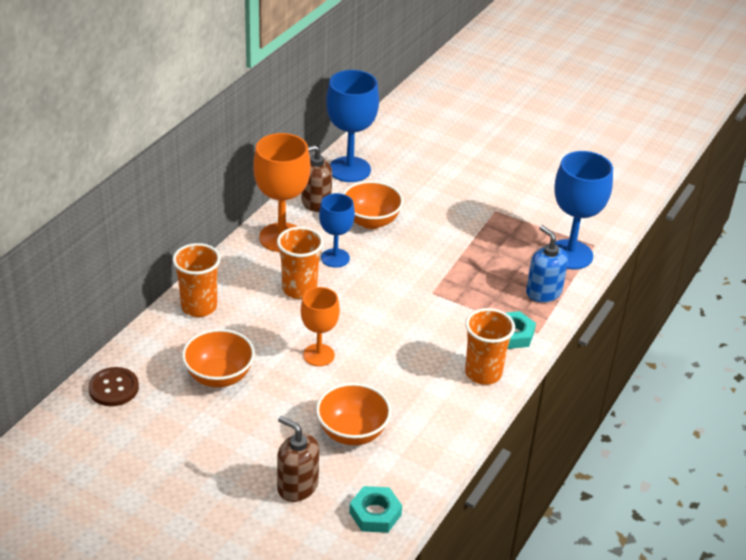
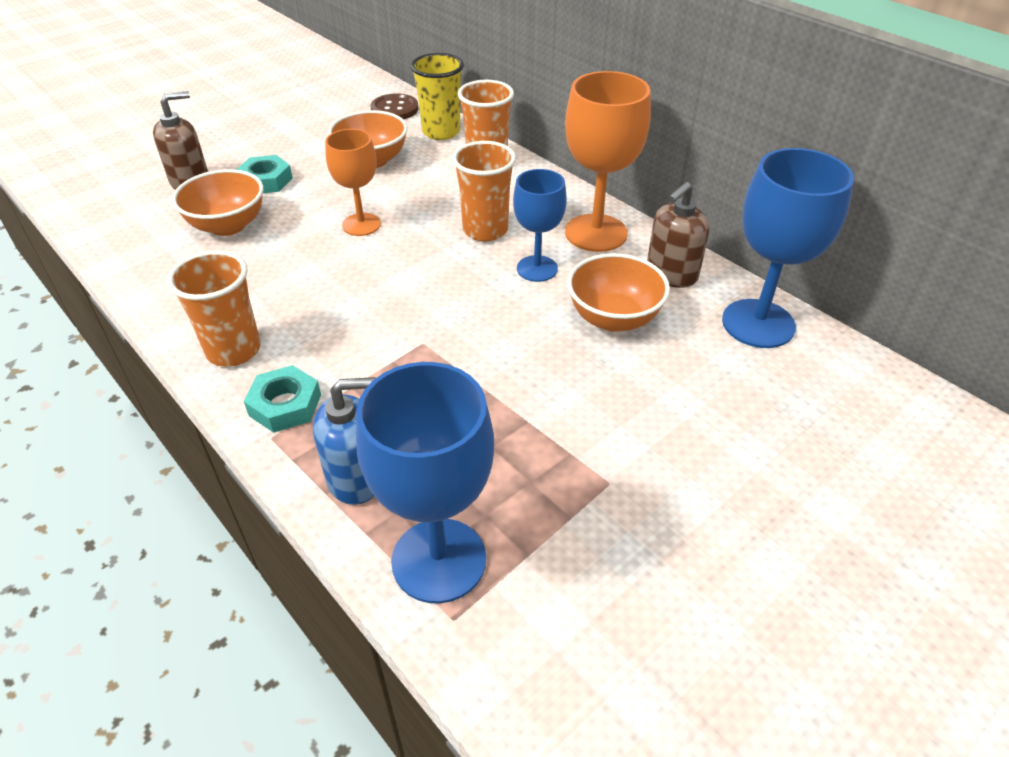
camera: 110 degrees right, 5 degrees up
brown soap dispenser [301,145,332,212] -> brown soap dispenser turned 135 degrees counterclockwise [647,182,710,288]
turquoise nut [349,486,402,533] -> turquoise nut moved to [236,155,293,193]
none -> yellow cup [411,53,464,140]

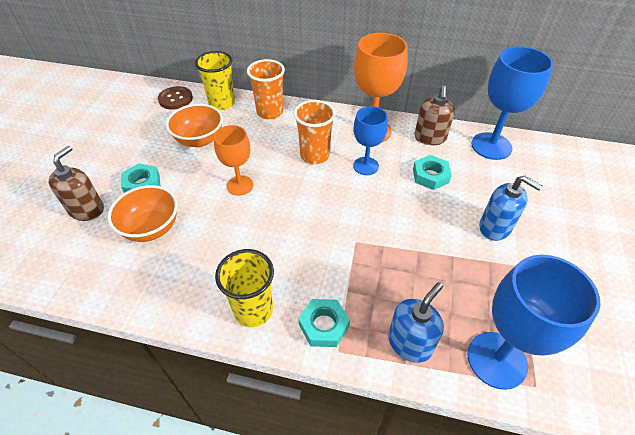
camera: 35 degrees left, 5 degrees up
orange cup [167,250,261,367] -> yellow cup [215,249,274,327]
orange bowl [567,253,670,332] -> turquoise nut [413,155,452,190]
none -> blue soap dispenser [479,176,543,241]

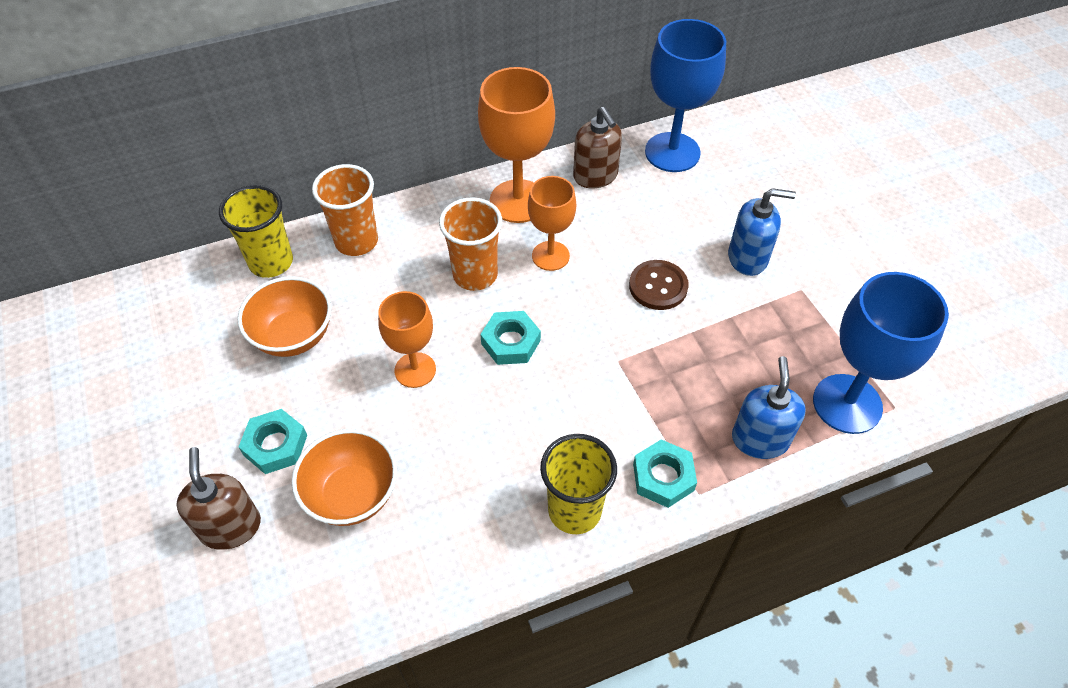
camera: 35 degrees left, 5 degrees up
brown button [158,86,193,110] -> brown button moved to [629,260,689,310]
blue goblet [353,106,388,175] -> orange goblet [528,176,576,271]
turquoise nut [413,155,452,190] -> turquoise nut moved to [480,311,541,365]

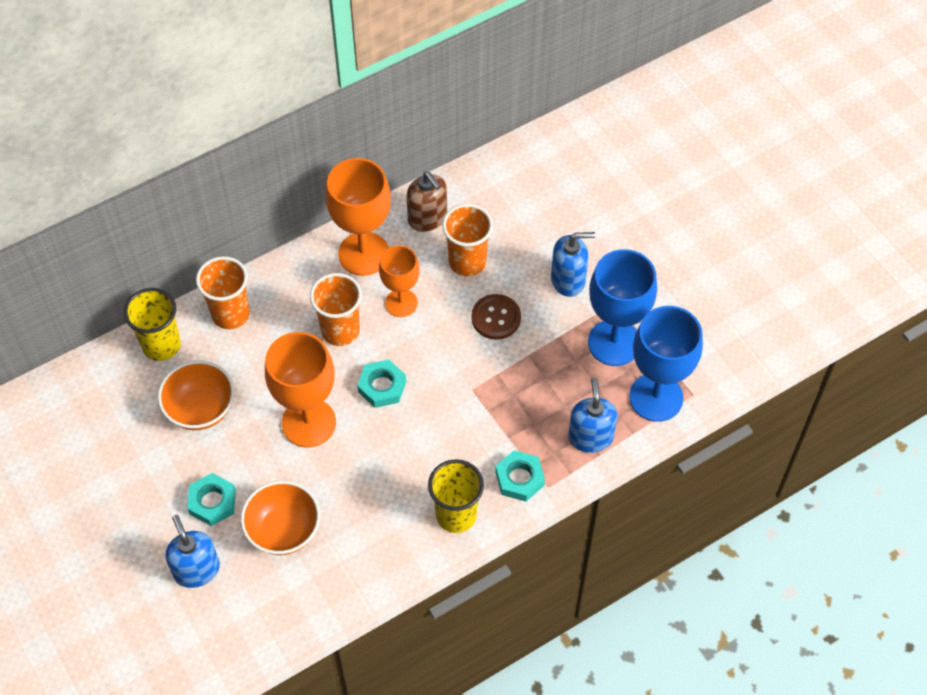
camera: 10 degrees left, 5 degrees up
brown soap dispenser [177,447,261,550] -> blue soap dispenser [165,515,220,588]
orange goblet [378,291,436,388] -> orange goblet [265,332,336,448], size x1.60
blue goblet [645,19,726,172] -> blue goblet moved to [588,249,657,366]
none -> orange cup [442,204,493,277]

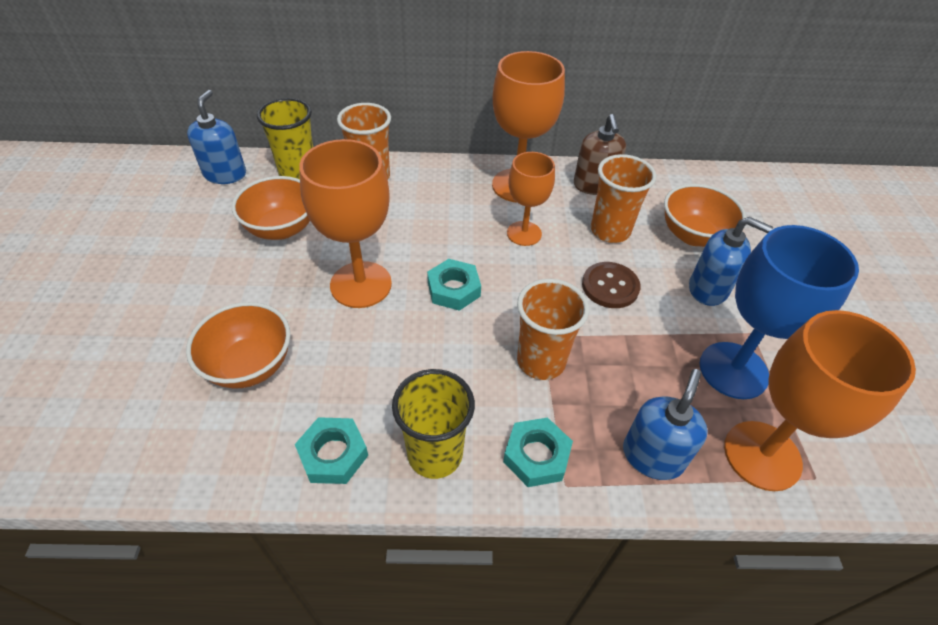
camera: 30 degrees right, 10 degrees down
blue soap dispenser [165,515,220,588] -> blue soap dispenser moved to [187,90,246,184]
turquoise nut [187,473,236,526] -> turquoise nut moved to [295,417,368,484]
orange cup [310,273,362,346] -> orange cup moved to [517,279,589,380]
blue goblet [629,306,703,422] -> orange goblet [724,310,916,491]
none -> orange bowl [664,184,746,247]

